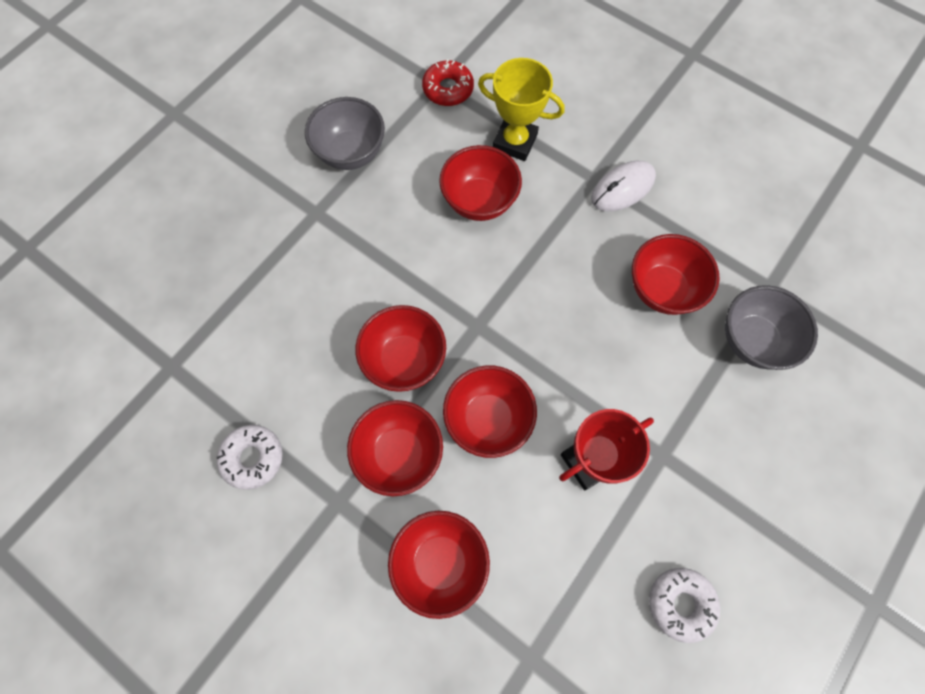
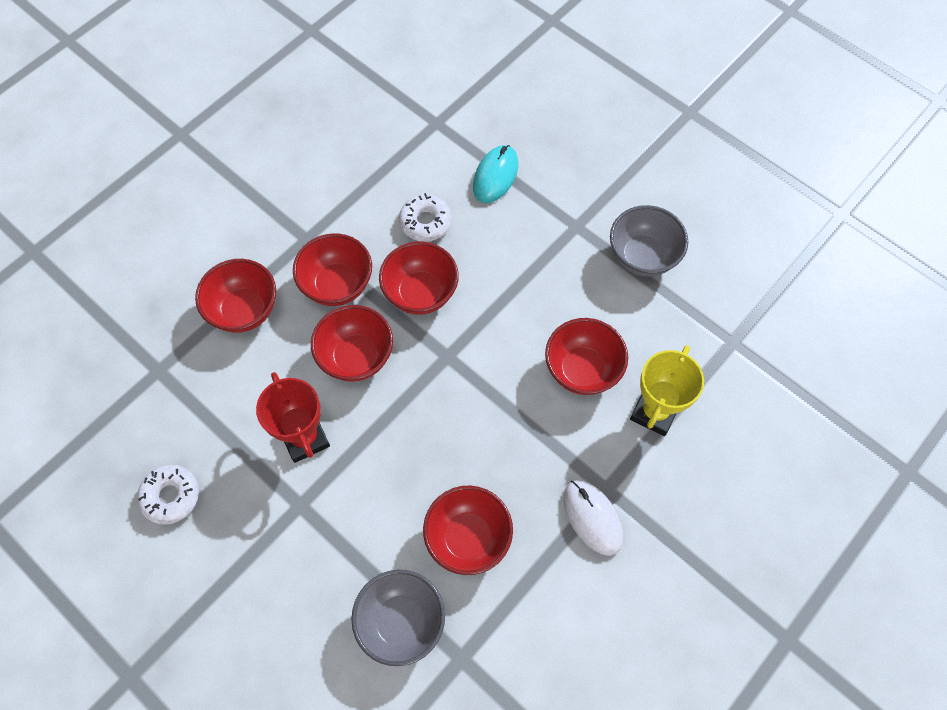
camera: 95 degrees right, 5 degrees down
white donut [217,425,283,490] -> white donut moved to [399,193,452,242]
red donut [422,59,474,106] -> none
none -> turquoise mouse [473,145,518,203]

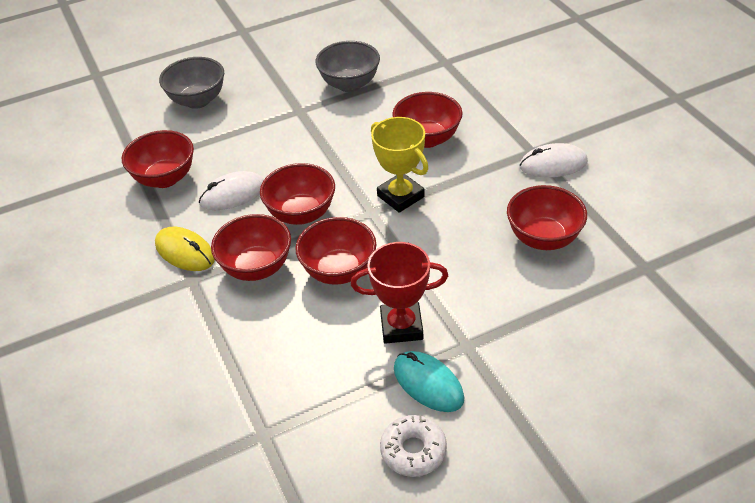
camera: 65 degrees left, 20 degrees down
red bowl [195,259,276,333] -> red bowl moved to [122,130,194,188]
grey bowl [351,570,445,666] -> grey bowl moved to [159,57,224,109]
white donut [399,193,452,242] -> white mouse [199,171,264,210]
turquoise mouse [473,145,518,203] -> turquoise mouse moved to [394,351,464,412]
yellow trophy [630,345,704,436] -> yellow trophy moved to [371,117,428,213]
none -> yellow mouse [155,227,215,271]

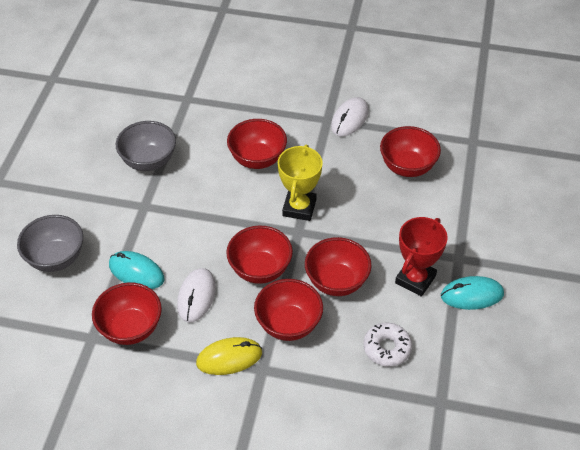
camera: 55 degrees left, 5 degrees up
yellow trophy [371,117,428,213] -> yellow trophy turned 75 degrees counterclockwise [278,145,323,221]
white donut [380,415,447,477] -> white donut moved to [363,323,412,367]
none -> turquoise mouse [109,251,164,289]

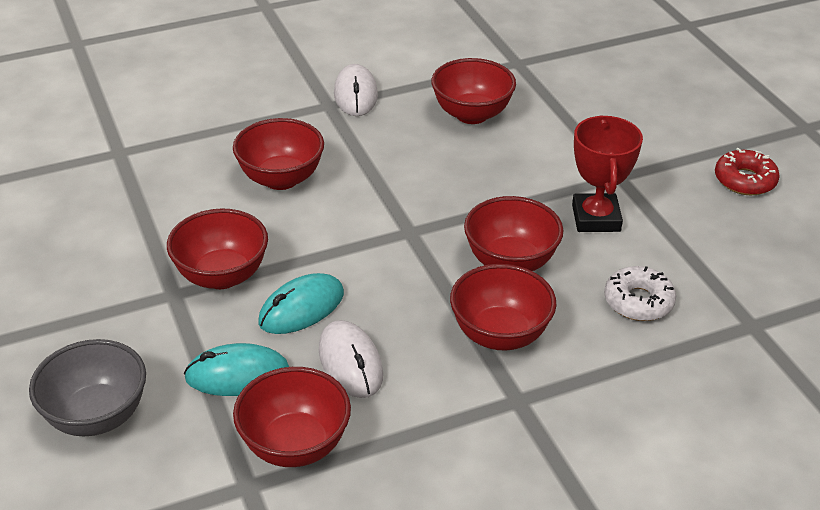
camera: 35 degrees left, 10 degrees down
grey bowl [116,121,176,171] -> none
yellow mouse [196,337,262,375] -> none
red bowl [226,225,293,284] -> red bowl moved to [167,208,268,289]
yellow trophy [278,145,323,221] -> none
turquoise mouse [441,276,504,310] -> turquoise mouse moved to [258,273,344,334]
none -> red donut [715,148,780,195]

